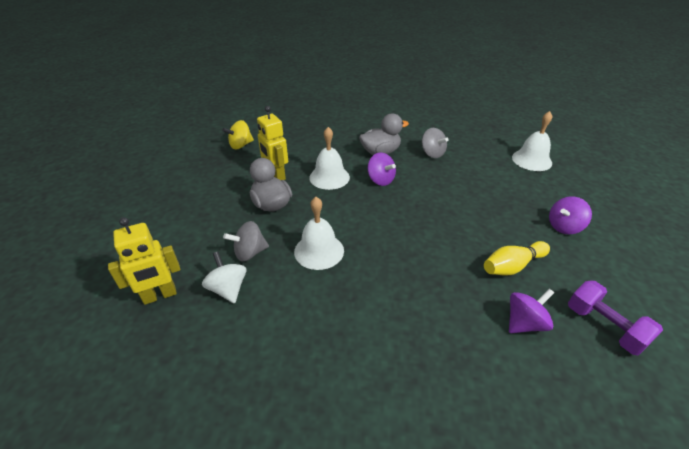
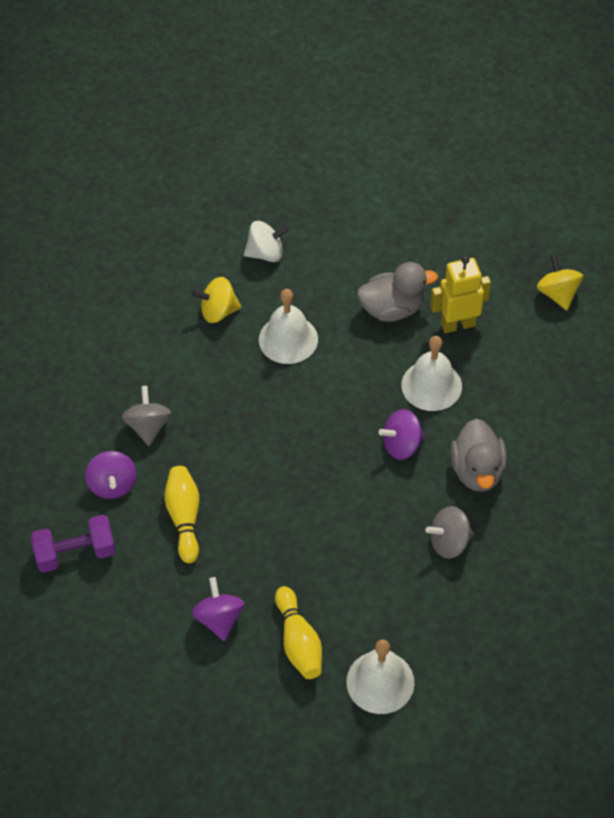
camera: 110 degrees right, 15 degrees up
yellow robot [108,217,180,305] -> none
grey spinning top [223,221,269,262] -> grey spinning top moved to [122,386,172,446]
none -> yellow spinning top [192,277,241,323]
none -> yellow bowling pin [275,586,322,679]

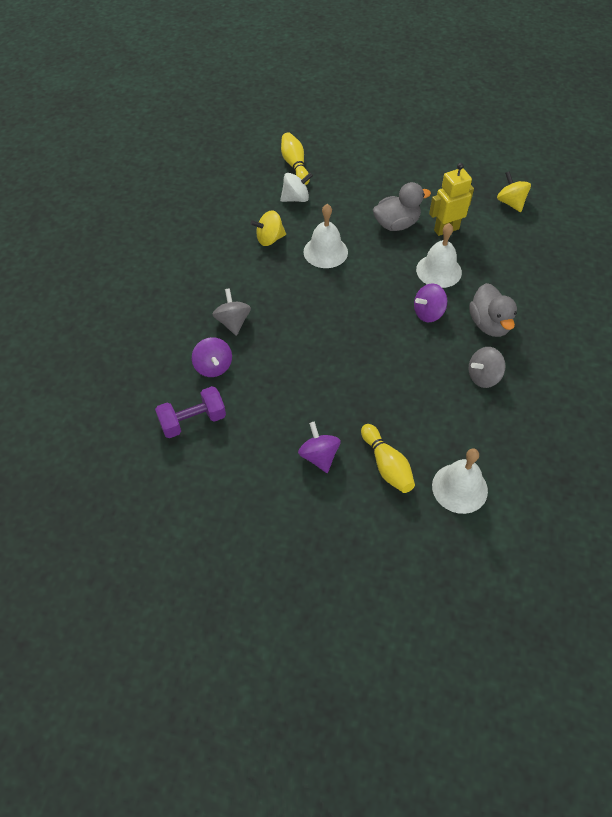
camera: 10 degrees left, 0 degrees up
yellow bowling pin [164,466,199,563] -> yellow bowling pin moved to [281,132,310,185]

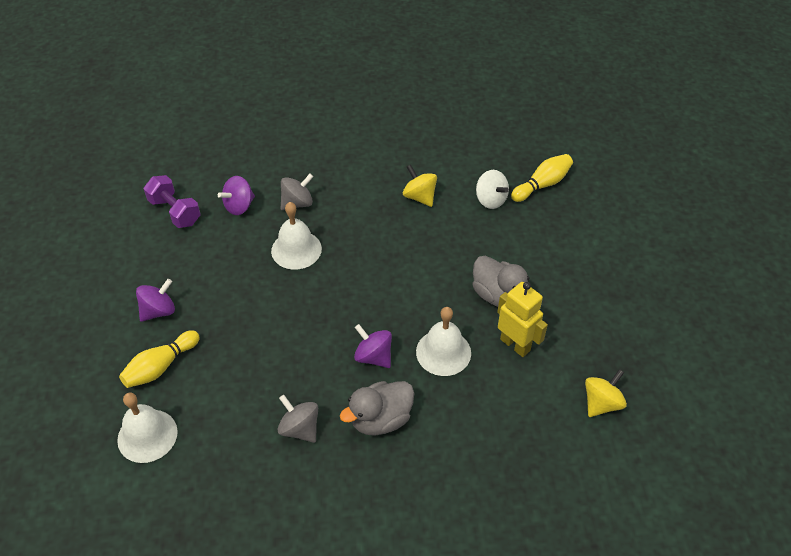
camera: 70 degrees right, 5 degrees down
white bell [304,204,348,268] -> white bell moved to [271,202,322,270]

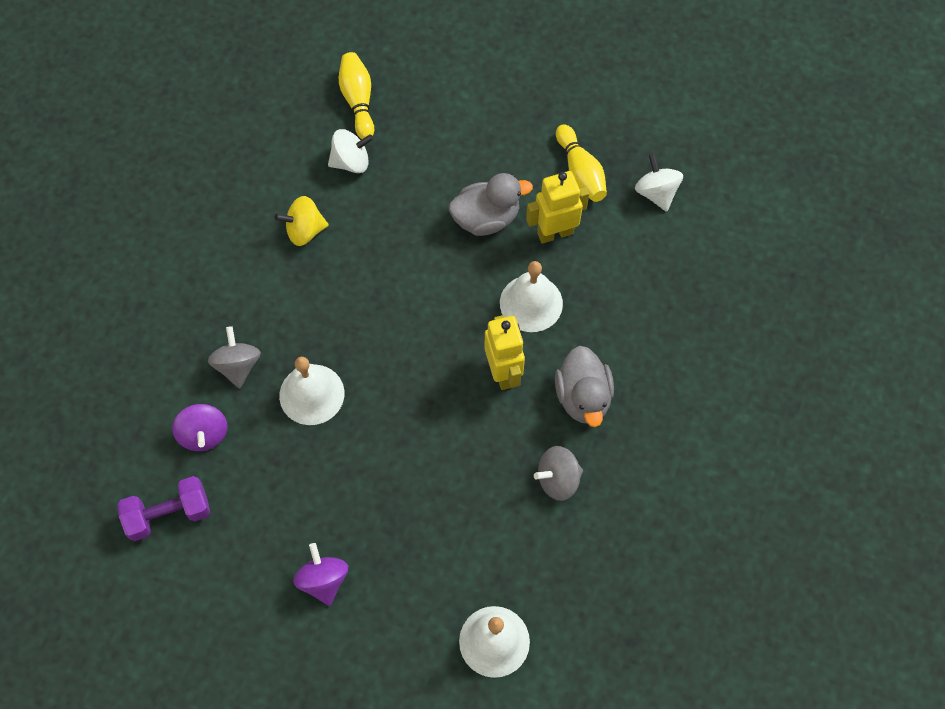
camera: 65 degrees left, 15 degrees up
yellow bowling pin [119,330,200,388] -> yellow bowling pin moved to [556,124,607,202]
purple spinning top [354,324,392,368] -> yellow robot [484,315,525,390]
yellow spinning top [585,369,627,417] -> white spinning top [635,153,683,212]

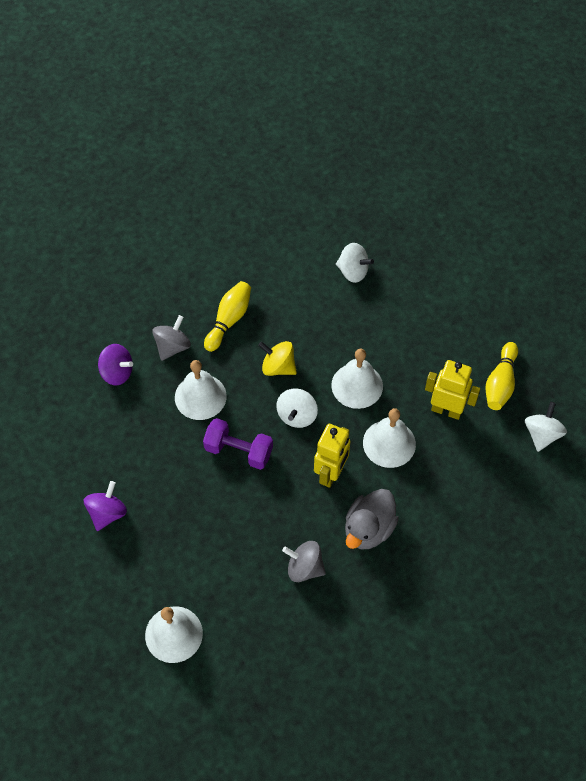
camera: 40 degrees right, 5 degrees down
purple dumbbell [118,476,210,541] -> purple dumbbell moved to [203,418,273,470]
purple spinning top [172,404,228,451] -> purple spinning top turned 90 degrees counterclockwise [98,344,133,386]
yellow spinning top [274,196,328,246] -> yellow spinning top moved to [258,341,297,376]
yellow bowling pin [339,52,374,139] -> yellow bowling pin moved to [204,281,251,352]
grey duck [449,173,533,236] -> none
none -> white spinning top [276,388,318,428]
none -> white bell [331,349,383,409]

